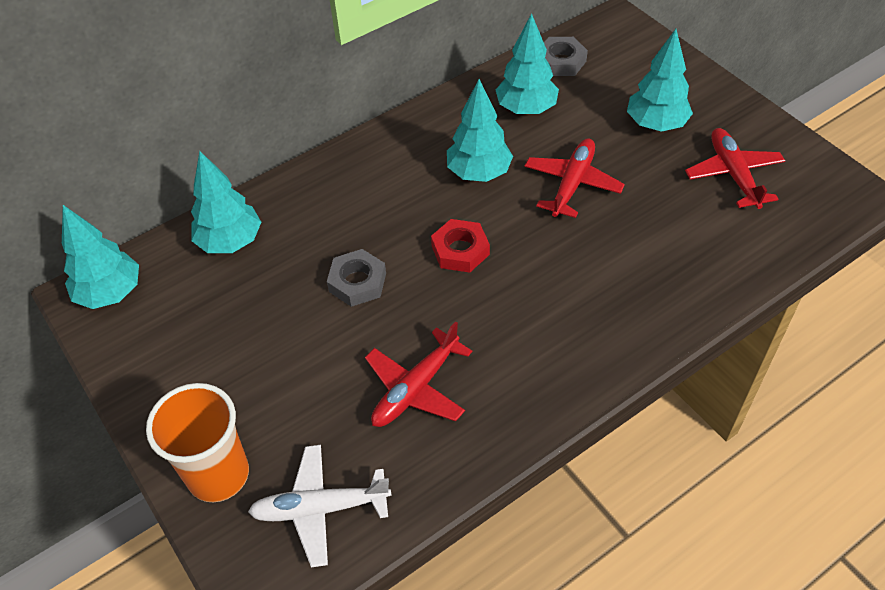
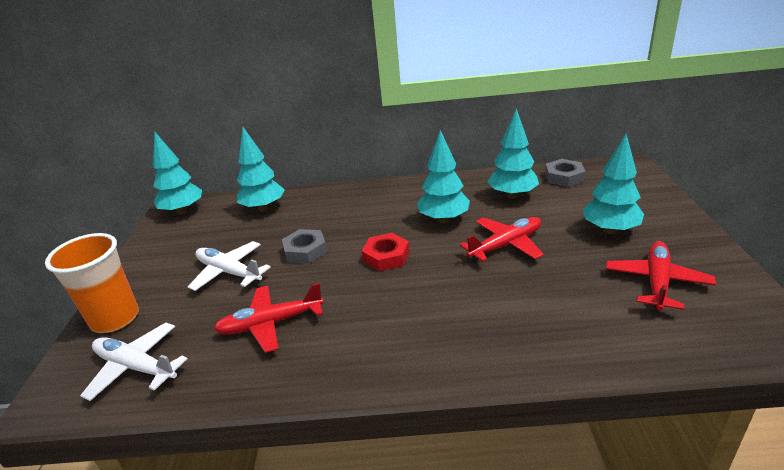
camera: 35 degrees right, 20 degrees down
none -> white plane [188,241,271,291]

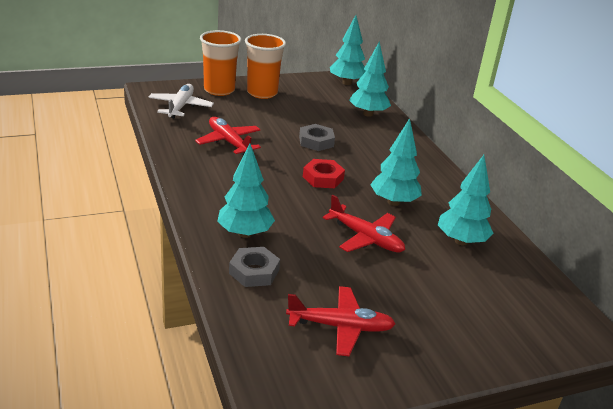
camera: 65 degrees right, 0 degrees up
white plane [188,241,271,291] -> none
grey nut [545,159,586,187] -> grey nut moved to [229,247,280,287]
turquoise tree [583,134,644,234] -> turquoise tree moved to [217,143,275,238]
none -> orange cup [245,34,286,99]

